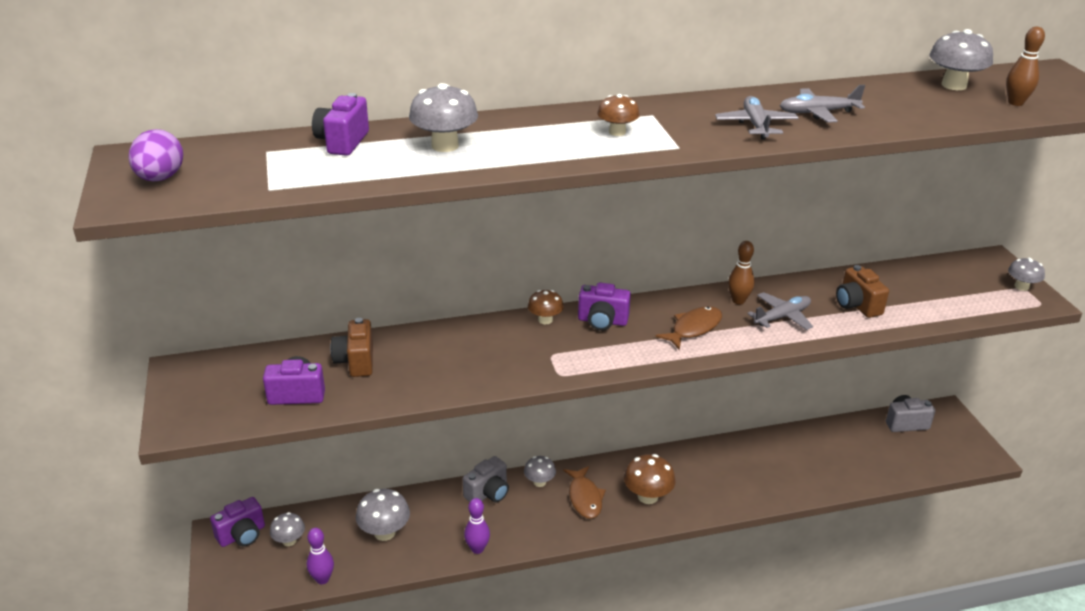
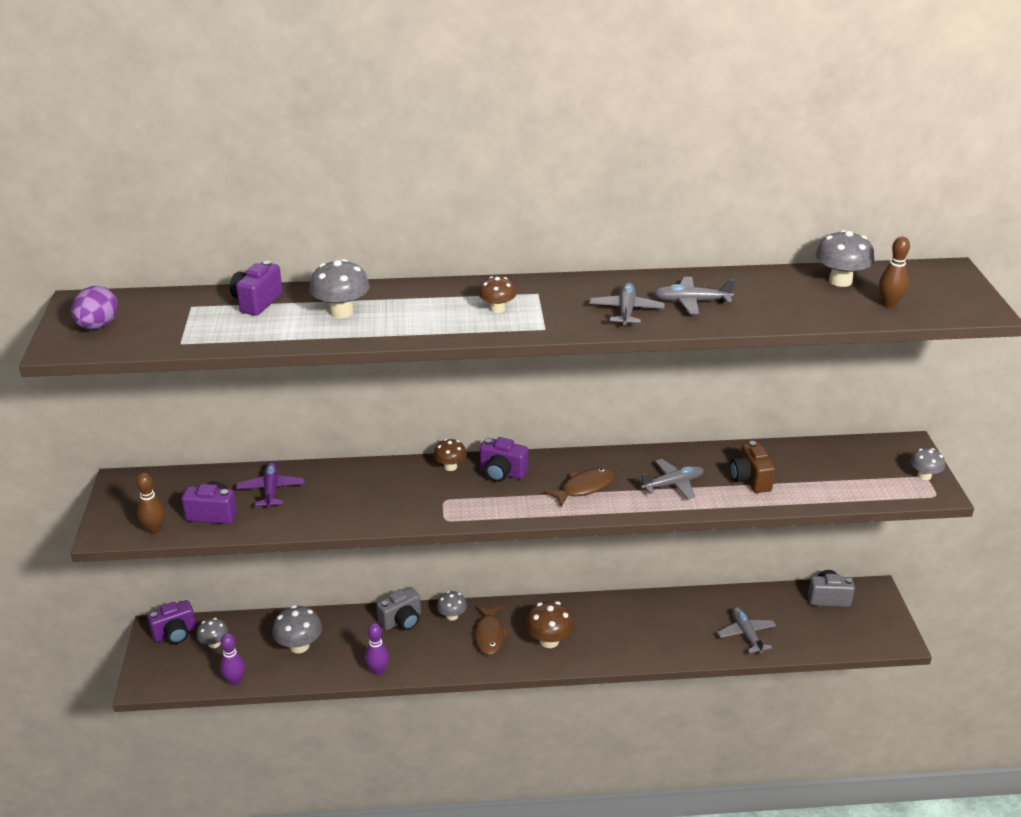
camera: 10 degrees right, 0 degrees up
brown camera [330,318,373,377] -> purple plane [236,461,305,508]
brown bowling pin [728,241,755,304] -> brown bowling pin moved to [136,473,165,534]
none -> grey plane [717,607,776,654]

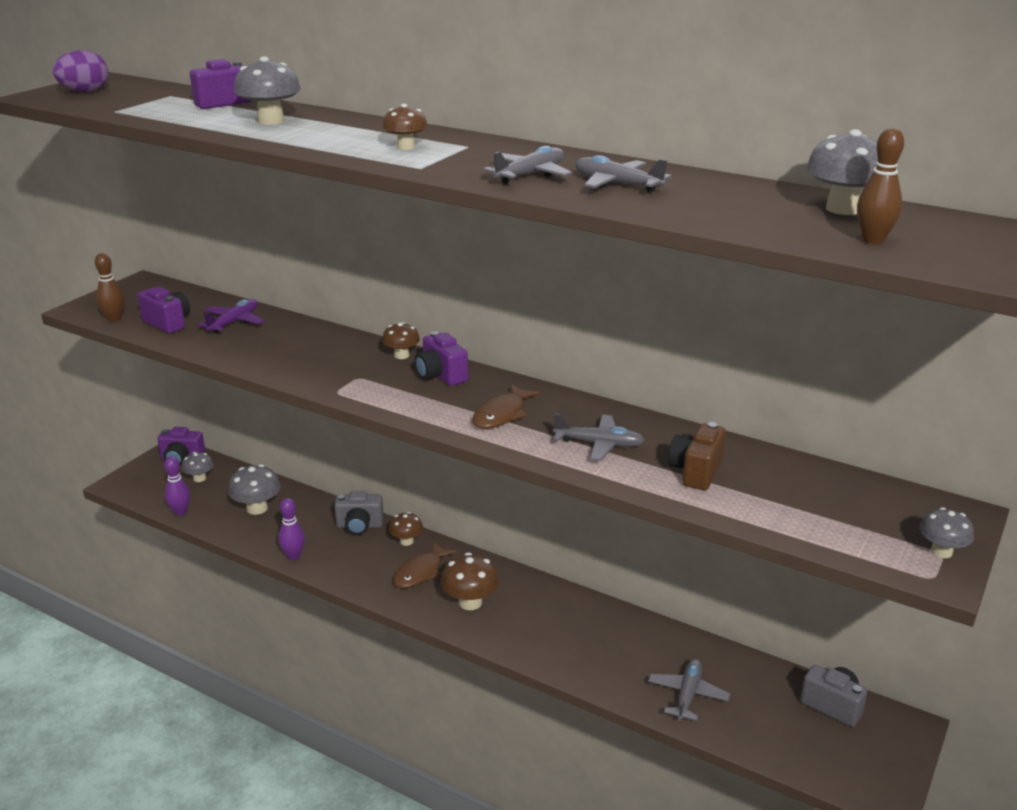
camera: 35 degrees right, 5 degrees down
grey mushroom [437,591,467,621] -> brown mushroom [389,512,423,546]
brown fish [544,468,614,507] -> brown fish turned 120 degrees clockwise [472,384,540,429]

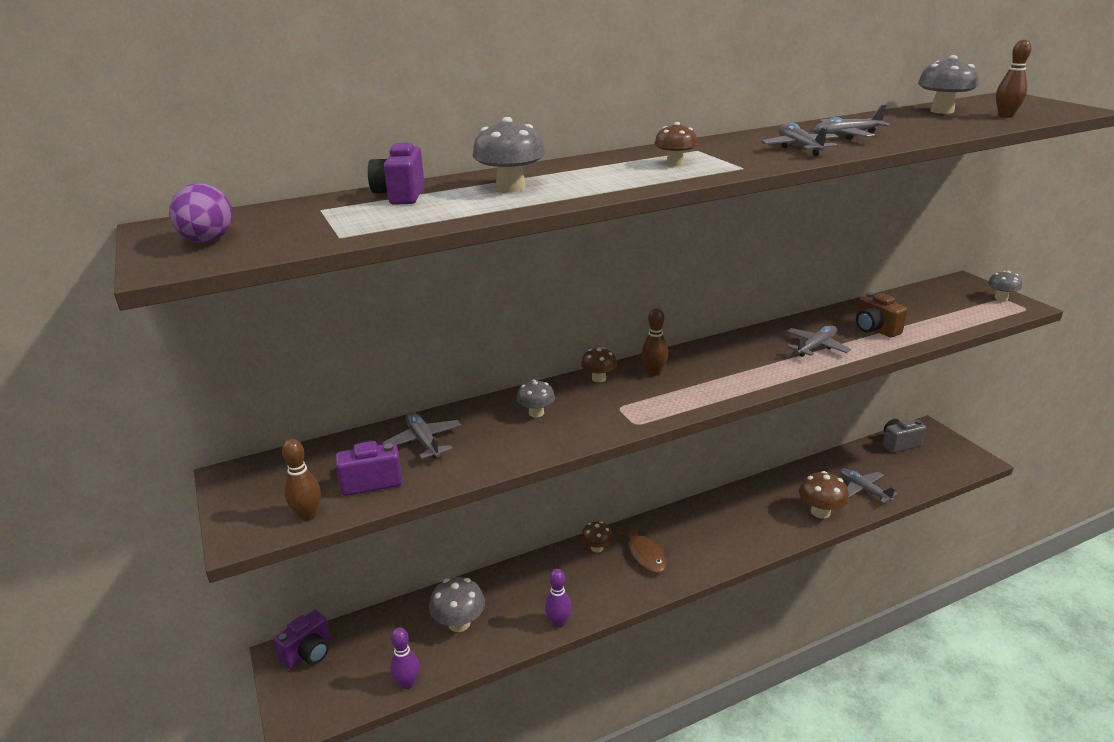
camera: 55 degrees left, 0 degrees up
grey mushroom [182,452,214,482] -> grey mushroom moved to [517,379,555,418]
purple plane [198,299,265,333] -> grey plane [382,412,461,459]
grey camera [334,491,384,535] -> none
purple camera [415,331,468,386] -> brown bowling pin [642,308,668,376]
brown mushroom [441,552,499,610] -> brown mushroom moved to [799,471,849,518]
brown fish [472,384,540,429] -> none

